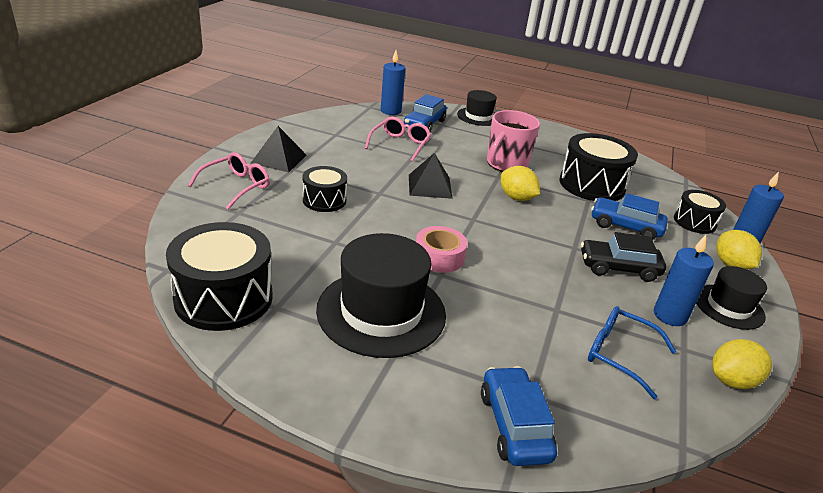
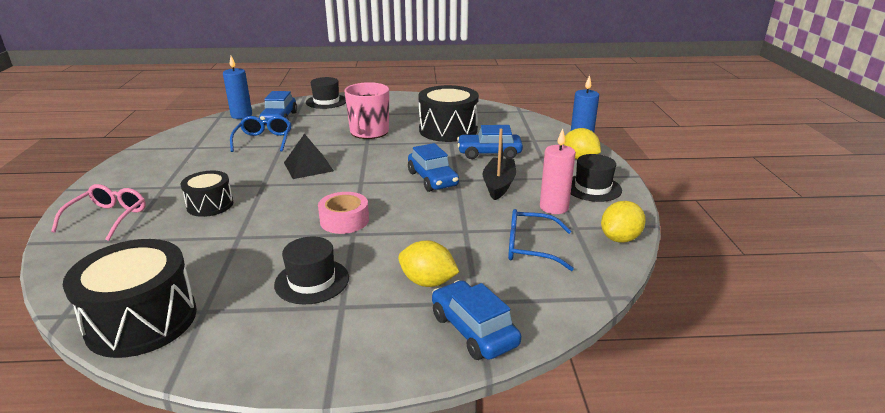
camera: 20 degrees left, 5 degrees down
black pyramid [250,126,306,172] -> none
black hat [316,233,446,358] -> black hat [274,236,349,304], size x0.57
pink glasses [365,117,431,162] -> blue glasses [230,116,292,152]
yellow lemon [501,166,540,201] -> yellow lemon moved to [398,240,459,287]
black car [581,232,666,282] -> black boat [483,129,516,200]
blue candle [654,235,714,326] -> pink candle [540,129,576,214]
black drum [674,190,726,234] -> none
none -> blue car [408,143,459,192]

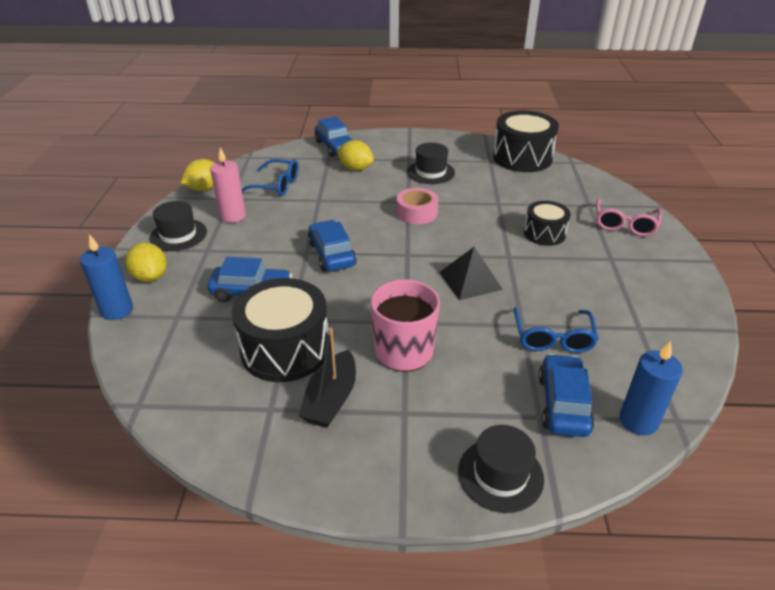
camera: 175 degrees left, 10 degrees up
black boat [483,129,516,200] -> black boat moved to [299,328,356,428]

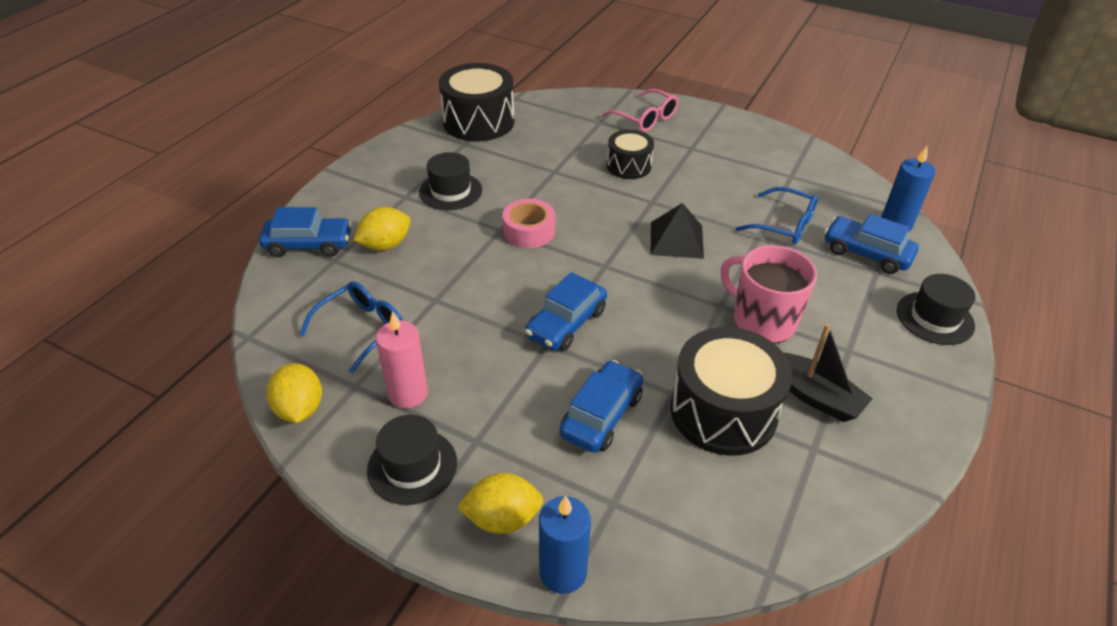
camera: 65 degrees left, 5 degrees up
blue car [308,220,357,272] -> blue car turned 60 degrees counterclockwise [525,272,607,351]

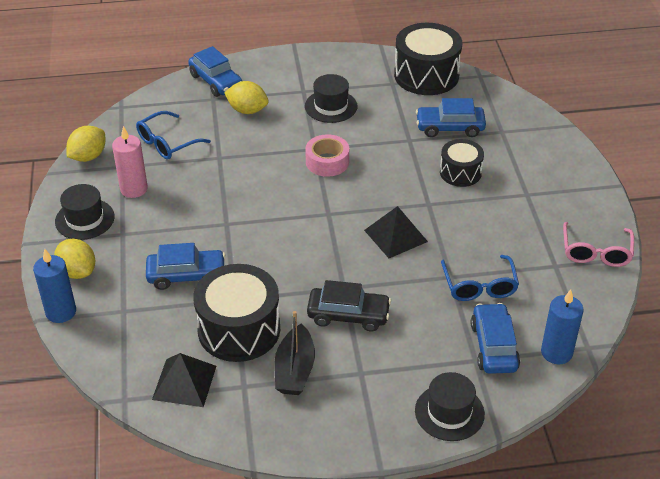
camera: 55 degrees right, 0 degrees up
blue glasses [299,281,403,373] -> blue glasses turned 135 degrees clockwise [136,111,211,160]
blue car [525,272,607,351] -> blue car moved to [416,98,486,137]
pink glasses [602,89,678,132] -> pink glasses moved to [563,222,634,267]
pink mug [721,245,817,344] -> black car [307,280,391,332]
none -> black pyramid [152,353,216,407]

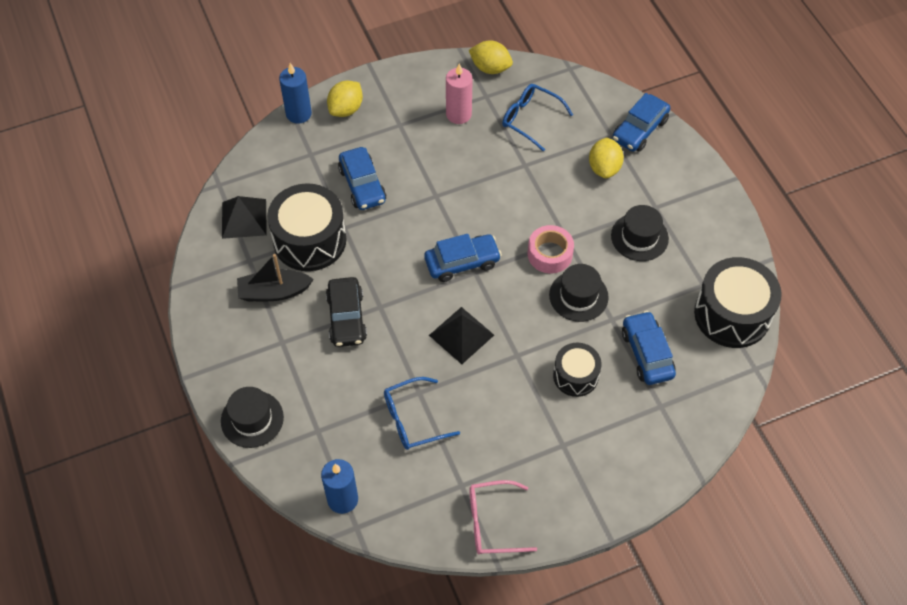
camera: 75 degrees right, 15 degrees up
black hat [55,184,115,240] -> black hat moved to [549,264,609,322]
blue car [471,303,520,374] -> blue car moved to [424,234,502,282]

